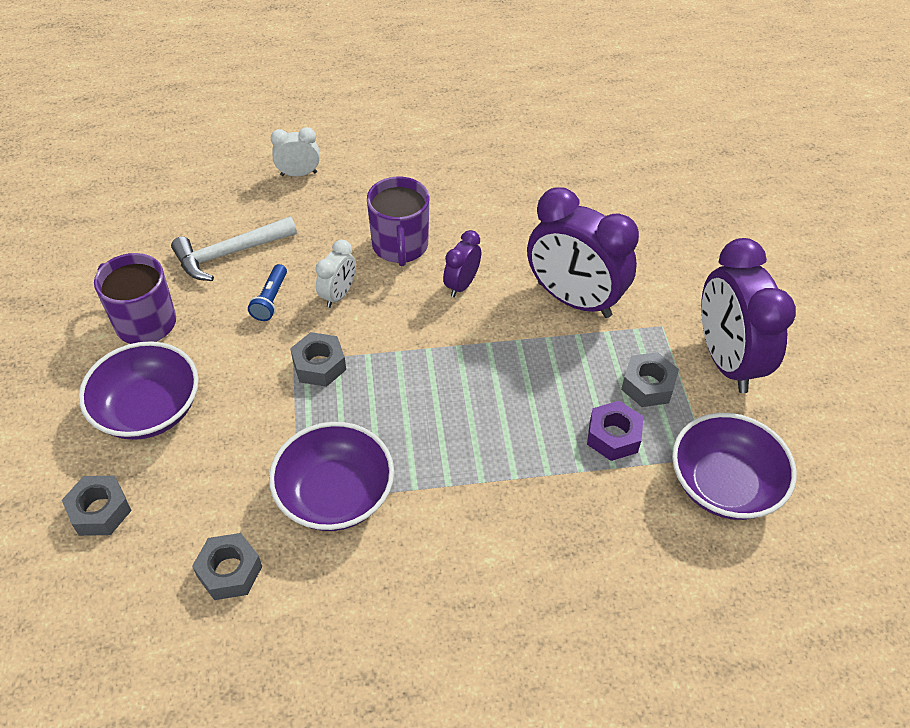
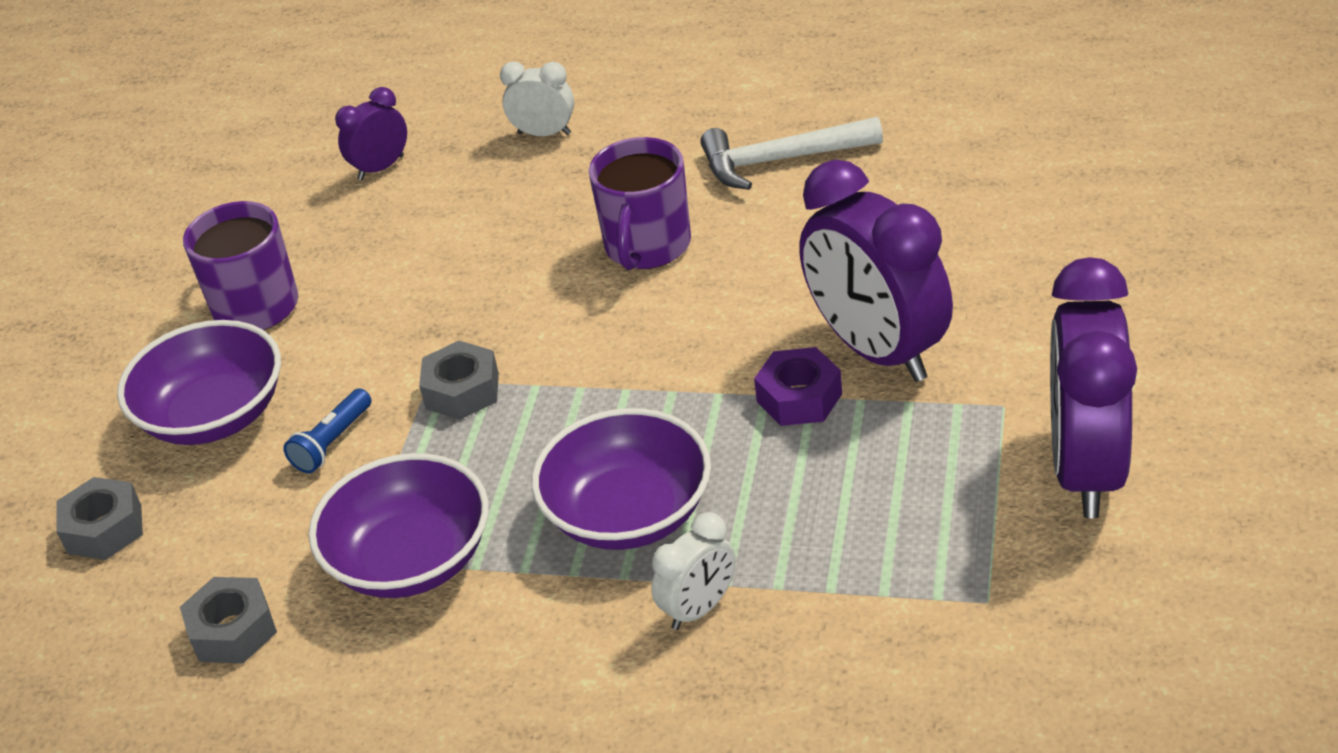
camera: 25 degrees right, 10 degrees down
white hammer [171,216,297,281] -> white hammer moved to [700,117,883,190]
blue flashlight [248,264,287,321] -> blue flashlight moved to [283,388,371,473]
white clock [316,240,356,308] -> white clock moved to [651,512,736,630]
purple clock [443,230,481,297] -> purple clock moved to [335,87,407,180]
purple nut [587,401,644,461] -> purple nut moved to [754,347,842,426]
grey nut [621,352,679,407] -> none
purple bowl [672,413,797,520] -> purple bowl moved to [532,408,711,550]

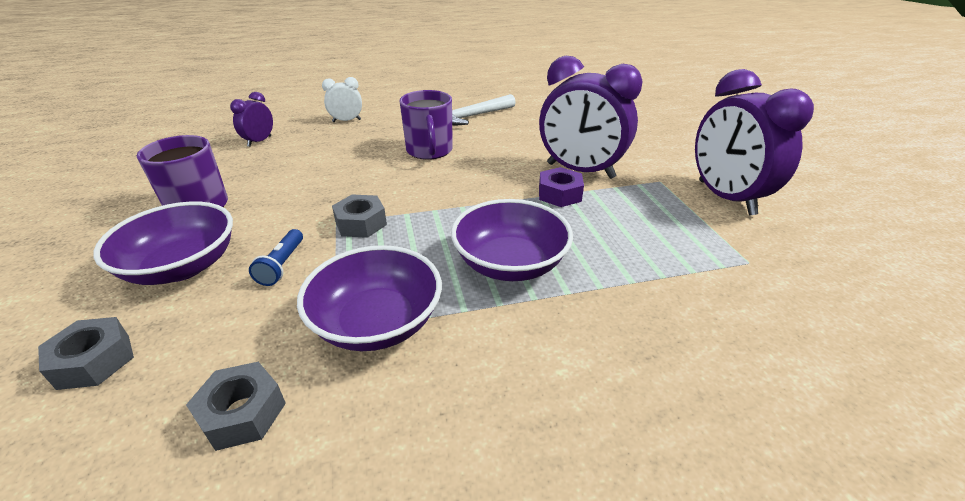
camera: 30 degrees left, 5 degrees down
white clock [651,512,736,630] -> none

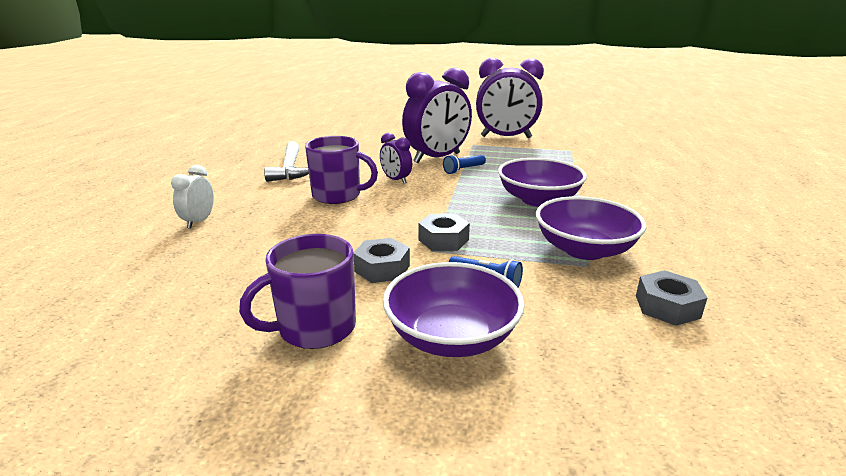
camera: 65 degrees left, 10 degrees down
grey nut [38,317,134,390] -> grey nut moved to [353,238,410,283]
purple clock [230,92,273,147] -> purple clock moved to [380,133,412,184]
purple nut [539,167,584,207] -> blue flashlight [443,155,486,174]

